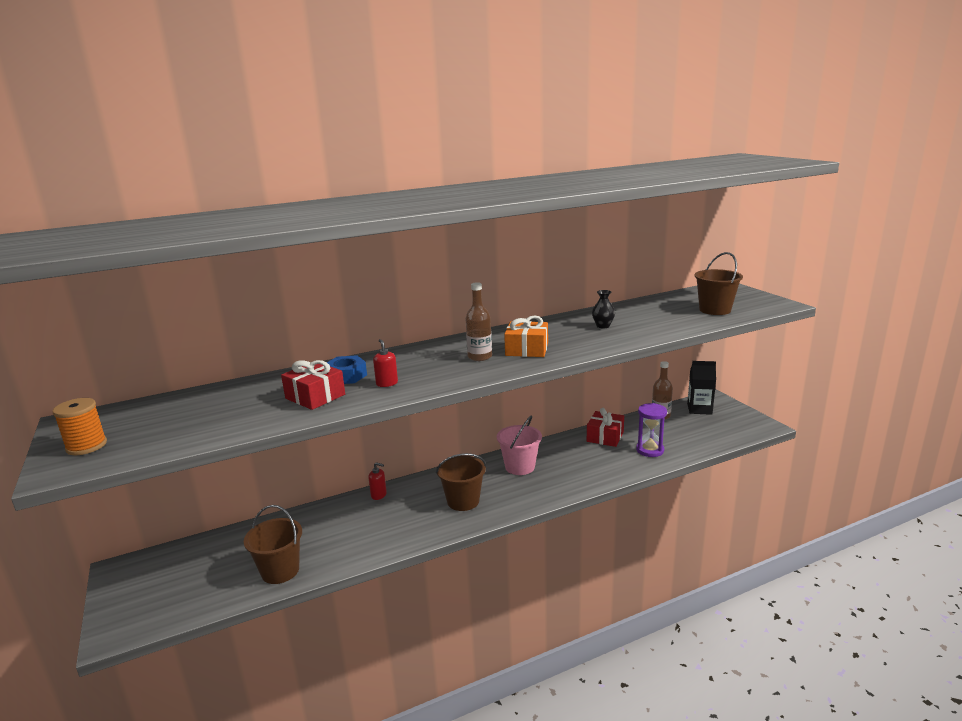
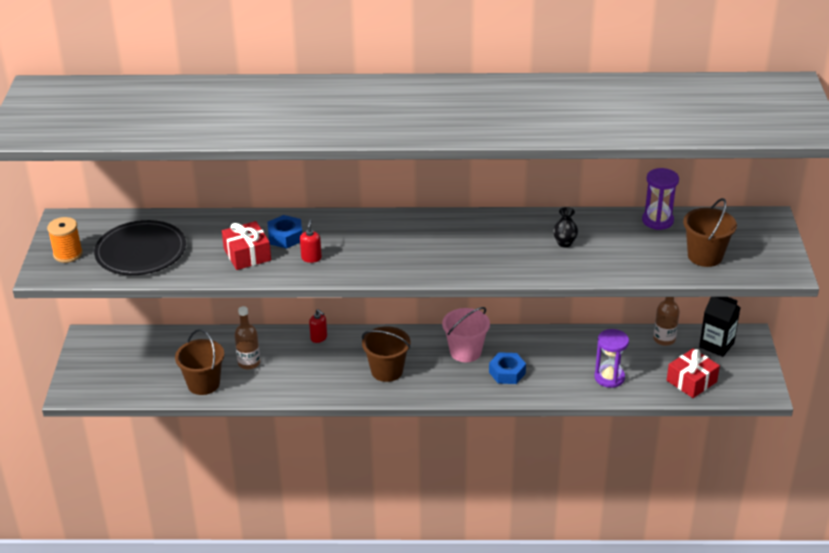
camera: 25 degrees right, 15 degrees up
brown bottle [465,282,492,361] -> brown bottle moved to [234,306,260,370]
orange gift [504,315,548,357] -> none
red gift [587,408,624,447] -> red gift moved to [667,348,720,398]
none -> black plate [94,220,186,275]
none -> blue nut [489,352,526,384]
none -> purple hourglass [642,168,679,230]

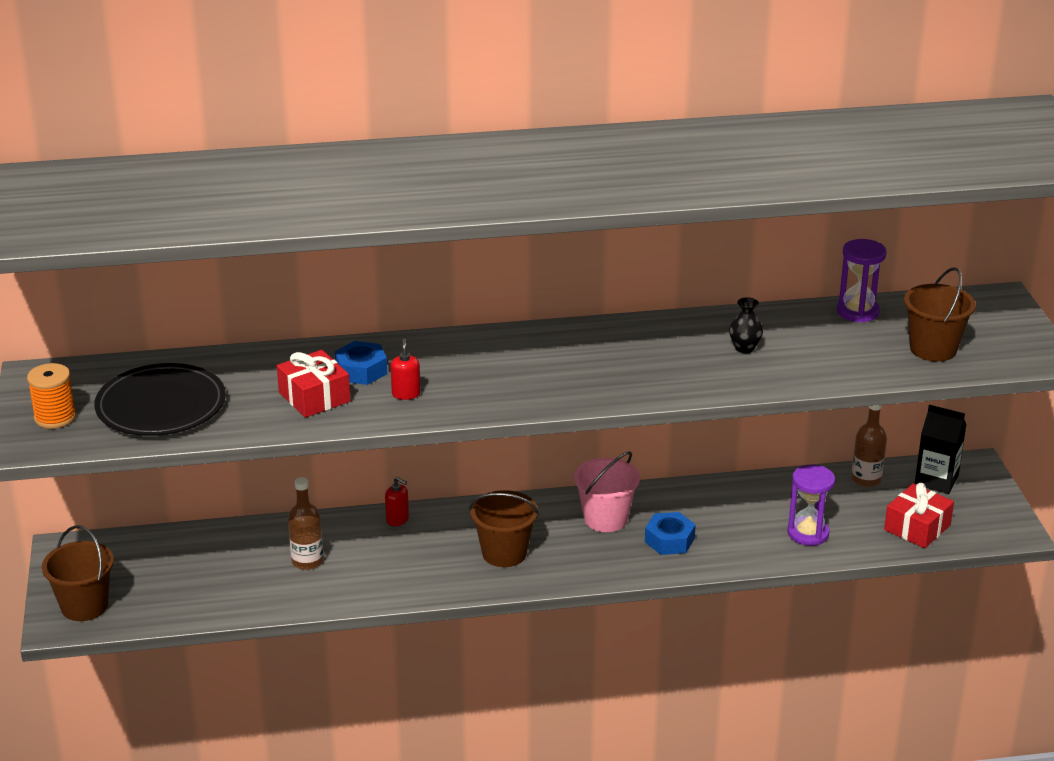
camera: 10 degrees left, 5 degrees down
brown bucket [175,329,224,395] -> brown bucket moved to [42,526,114,621]

